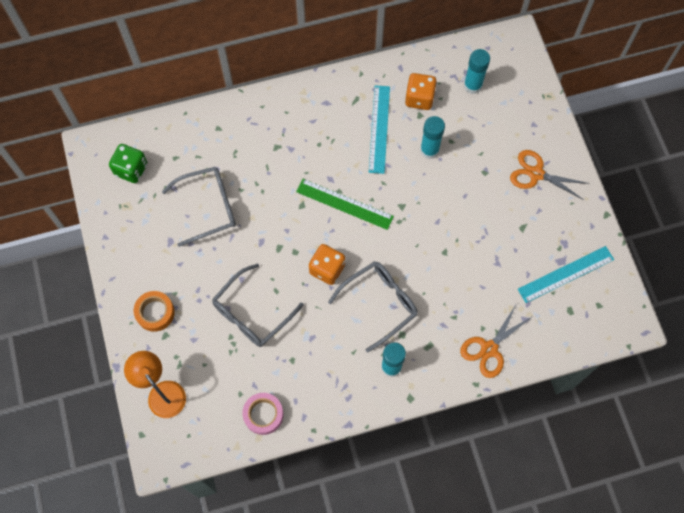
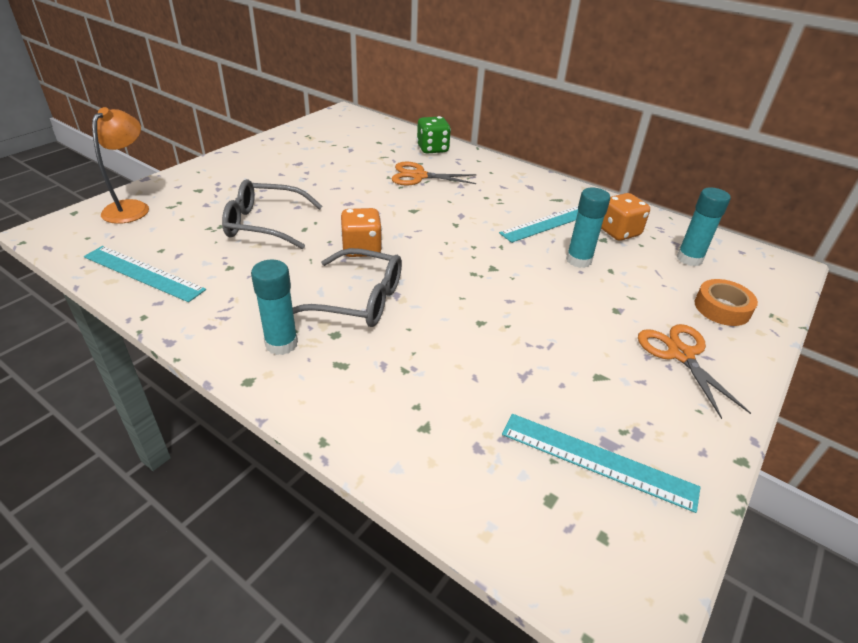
camera: 50 degrees right, 30 degrees down
green dice [109,144,147,183] -> green dice moved to [417,116,451,153]
orange tape [134,291,175,332] -> orange tape moved to [695,279,758,326]
grey glasses [162,167,236,247] -> none
pink tape [242,393,284,435] -> turquoise ruler [84,246,206,302]
green ruler [296,179,394,230] -> none
orange scissors [460,303,533,378] -> orange scissors moved to [392,162,477,186]

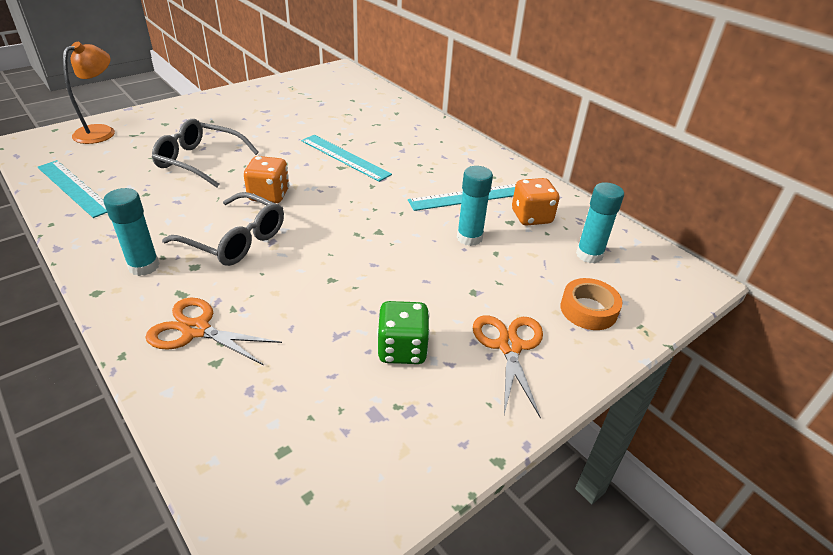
camera: 15 degrees right, 0 degrees up
orange scissors [392,162,477,186] -> orange scissors moved to [145,298,282,365]
green dice [417,116,451,153] -> green dice moved to [377,301,430,364]
turquoise ruler [502,414,700,513] -> turquoise ruler moved to [301,135,392,182]

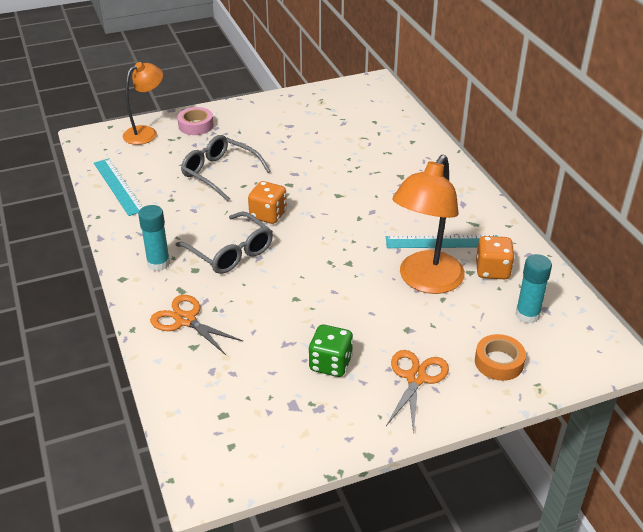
camera: 20 degrees right, 0 degrees up
turquoise ruler [301,135,392,182] -> none
turquoise glue stick [457,166,493,246] -> orange lamp [392,155,465,294]
none -> pink tape [177,107,214,135]

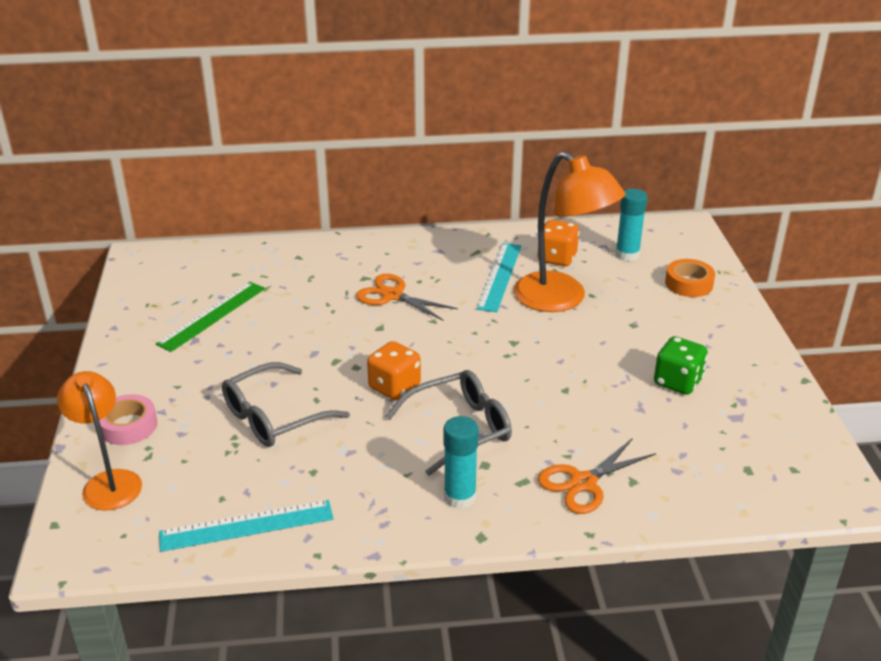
camera: 75 degrees left, 5 degrees down
orange scissors [386,350,449,434] -> orange scissors moved to [356,274,458,321]
none -> green ruler [156,282,265,352]

